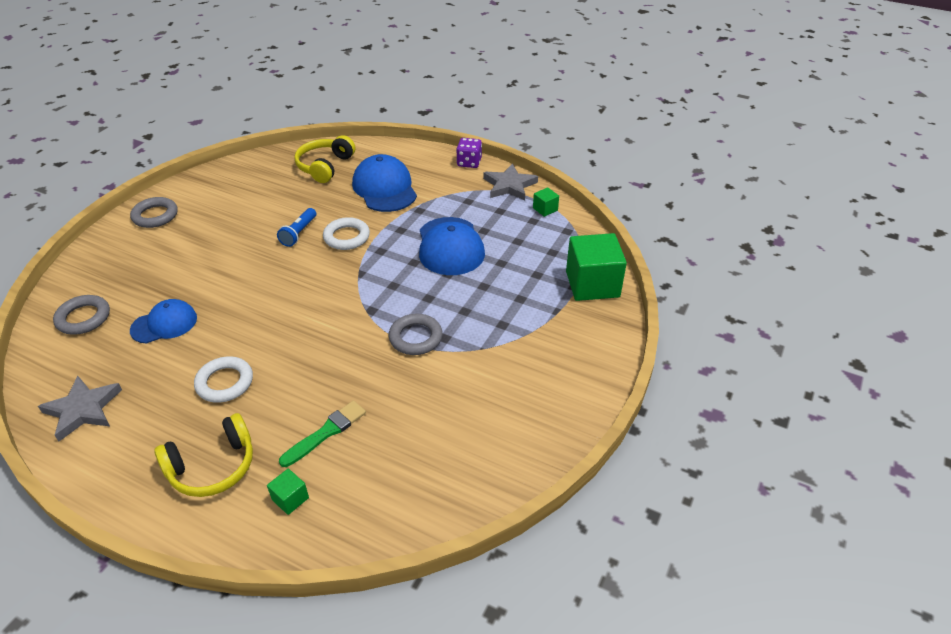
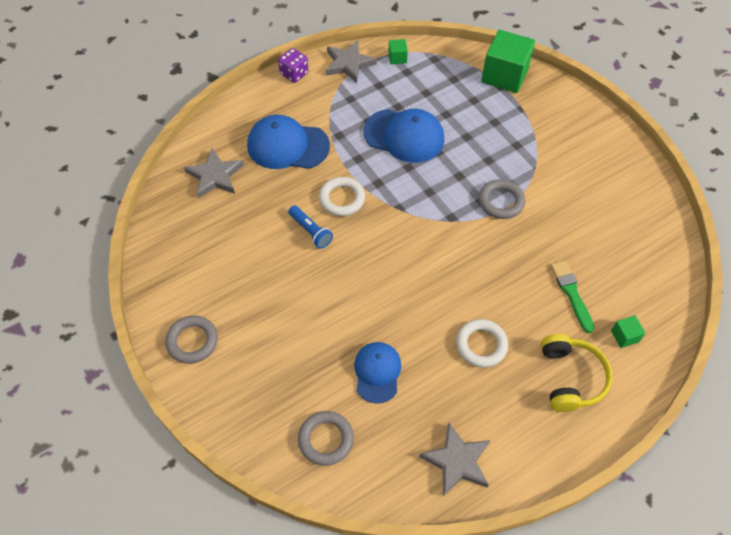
camera: 60 degrees left, 15 degrees up
yellow headphones [294,135,355,183] -> grey star [184,148,244,198]

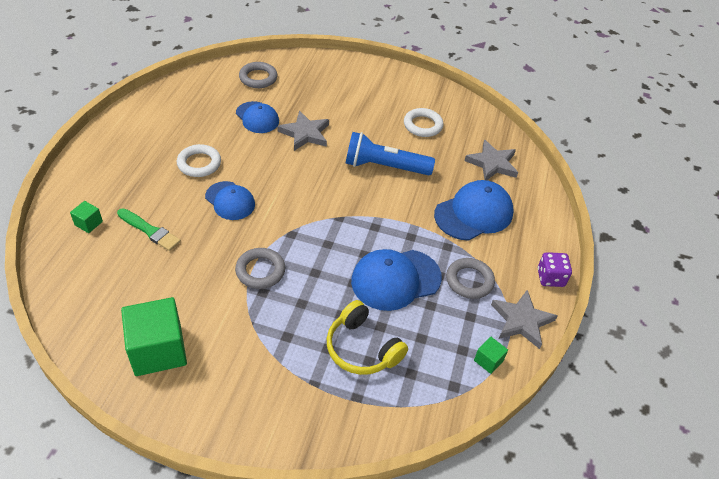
camera: 135 degrees right, 10 degrees down
grey ring [165,315,218,364] -> grey ring moved to [446,258,495,299]
blue flashlight [288,205,333,249] -> blue flashlight [346,132,435,175], size x1.78
white ring [319,177,365,216] -> white ring moved to [404,108,444,137]
grey star [419,423,490,496] -> grey star moved to [277,111,329,151]
green cube [481,30,535,93] -> green cube moved to [121,297,187,376]
yellow headphones [541,334,612,412] -> yellow headphones moved to [327,300,408,375]
none -> blue cap [205,181,255,220]

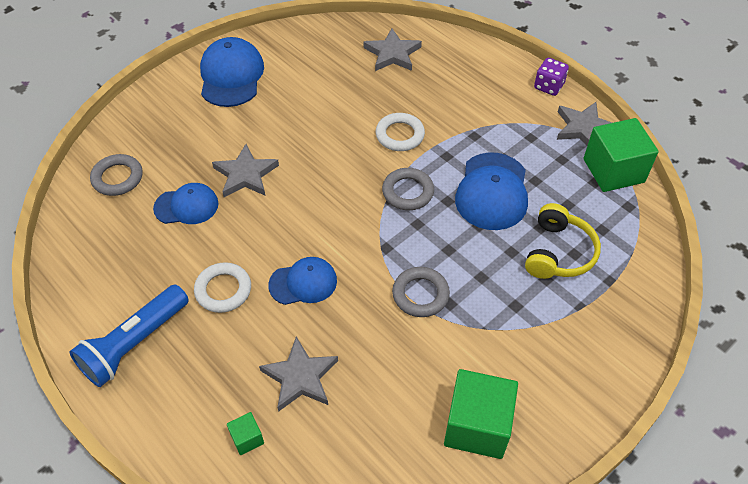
camera: 55 degrees left, 5 degrees up
green brush [117,208,181,251] -> grey star [259,336,338,412]
yellow headphones [327,300,408,375] -> yellow headphones turned 60 degrees counterclockwise [525,203,601,279]
blue flashlight [346,132,435,175] -> blue flashlight moved to [69,284,189,387]
white ring [404,108,444,137] -> white ring moved to [376,113,425,151]
blue cap [434,180,514,241] -> blue cap moved to [200,37,264,107]
grey ring [446,258,495,299] -> grey ring moved to [382,168,434,210]
green cube [474,337,508,374] -> green cube [584,118,659,192], size x2.24

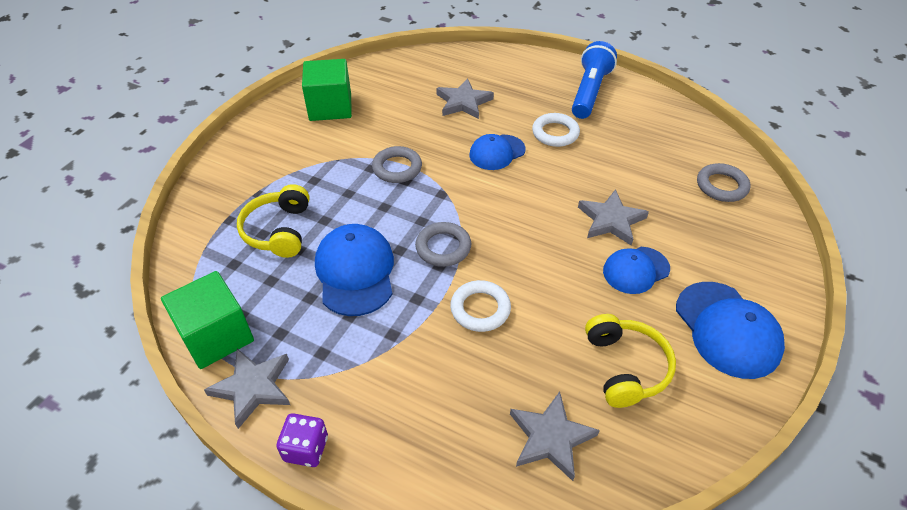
camera: 160 degrees right, 5 degrees down
blue cap [153,183,219,224] -> blue cap moved to [603,247,670,294]
green cube [227,412,264,455] -> none
none -> yellow headphones [585,314,676,408]

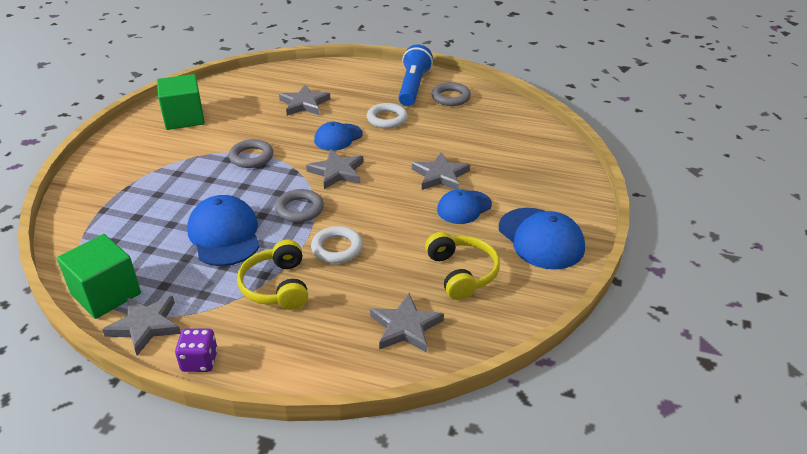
camera: 10 degrees left, 10 degrees down
yellow headphones [237,184,310,258] -> yellow headphones moved to [237,240,308,310]
grey ring [697,163,750,202] -> grey ring moved to [432,82,471,106]
none -> grey star [306,149,364,189]

